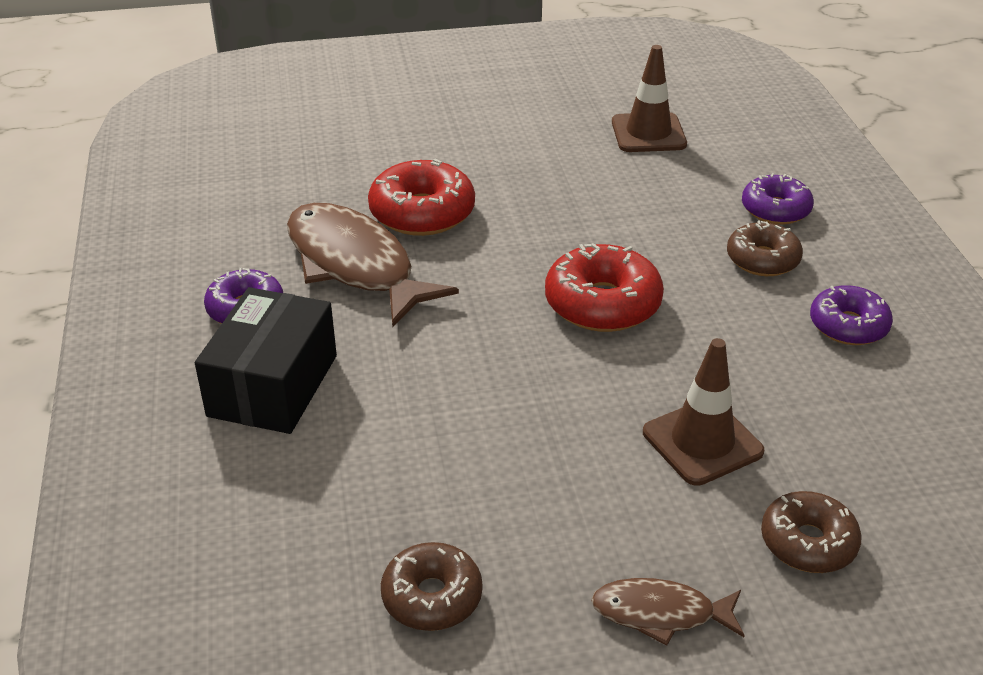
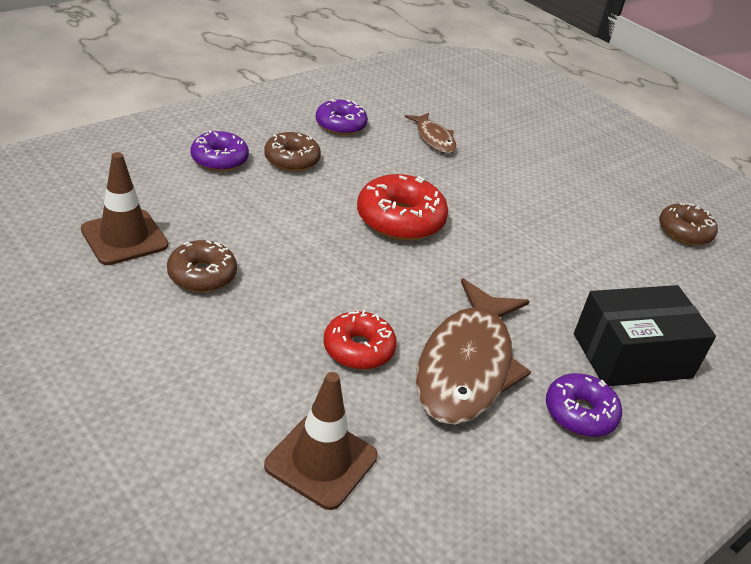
camera: 125 degrees left, 0 degrees up
red donut [368,159,475,236] -> red donut [324,310,397,370], size x0.66
brown fish [591,578,745,646] -> brown fish moved to [405,113,456,154]
brown traffic cone [643,338,765,486] -> brown traffic cone moved to [264,372,378,510]
brown donut [761,491,862,573] -> brown donut moved to [167,240,237,292]

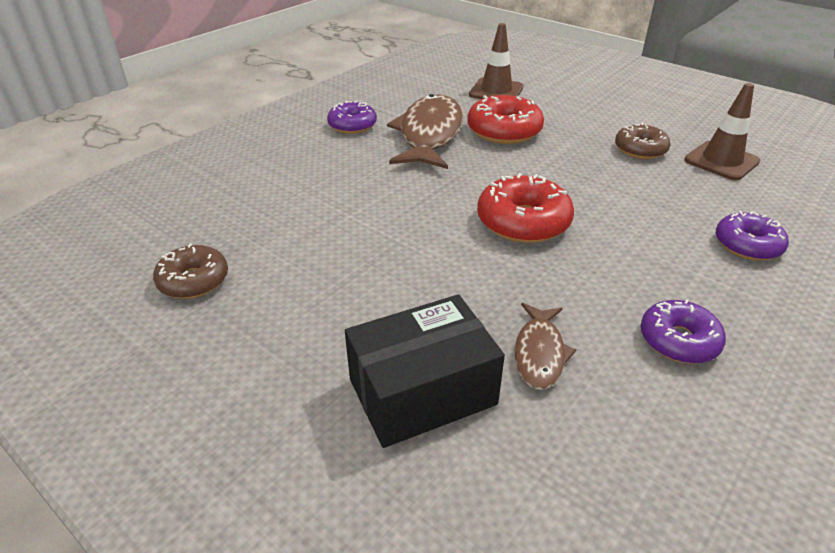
camera: 175 degrees right, 0 degrees up
brown donut [264,132,321,172] -> none
red donut [324,310,397,370] -> red donut [467,95,544,144], size x1.51
brown fish [405,113,456,154] -> brown fish turned 135 degrees counterclockwise [515,303,576,390]
black box [574,285,716,386] -> black box moved to [345,294,505,448]

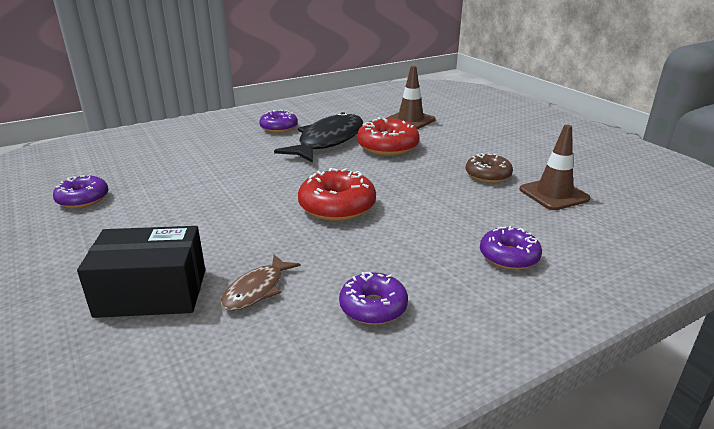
camera: 20 degrees right, 10 degrees down
brown donut [153,243,228,299] -> purple donut [53,174,109,208]
brown fish [387,94,463,169] -> black fish [274,112,363,163]

